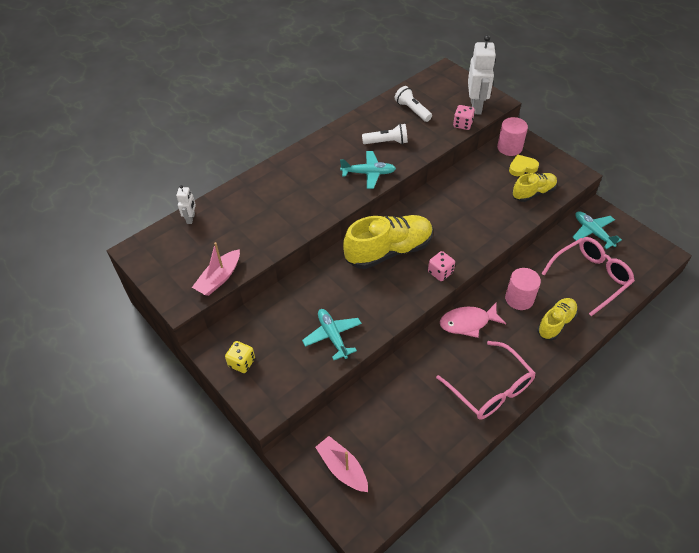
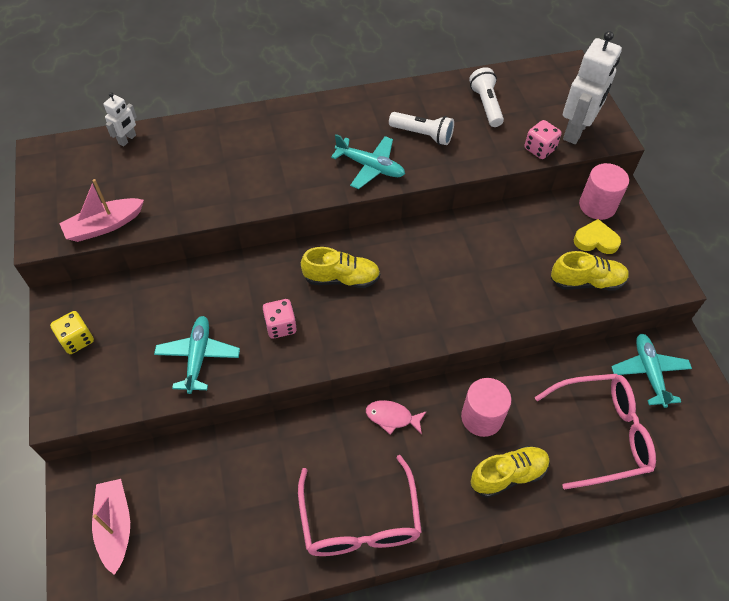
camera: 25 degrees right, 5 degrees up
yellow shoe [343,215,433,269] -> yellow shoe [301,247,380,288], size x0.58
pink dice [428,251,455,281] -> pink dice moved to [263,299,297,339]
pink fish [440,303,506,338] -> pink fish [366,400,427,435], size x0.65

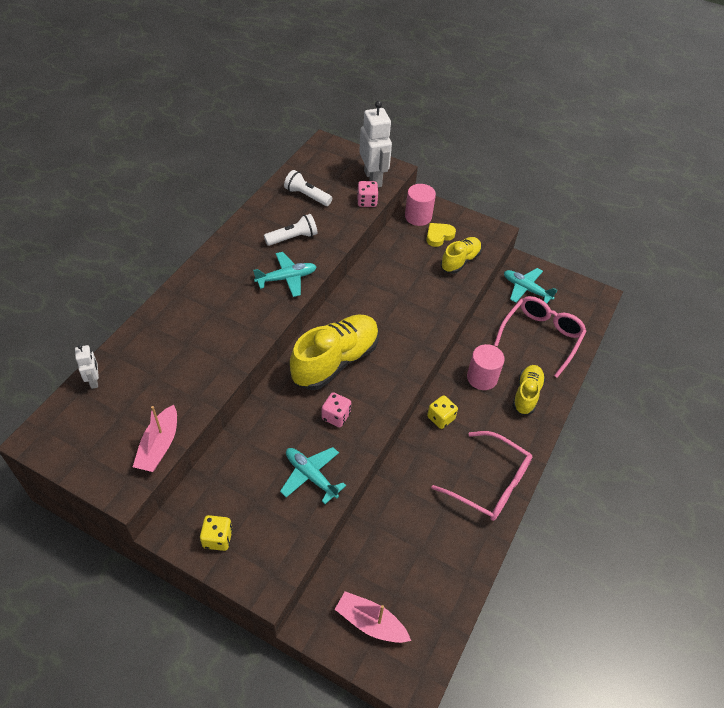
camera: 50 degrees left, 5 degrees down
yellow shoe [301,247,380,288] -> yellow shoe [290,315,379,390], size x1.72
pink fish [366,400,427,435] -> yellow dice [427,395,458,429]

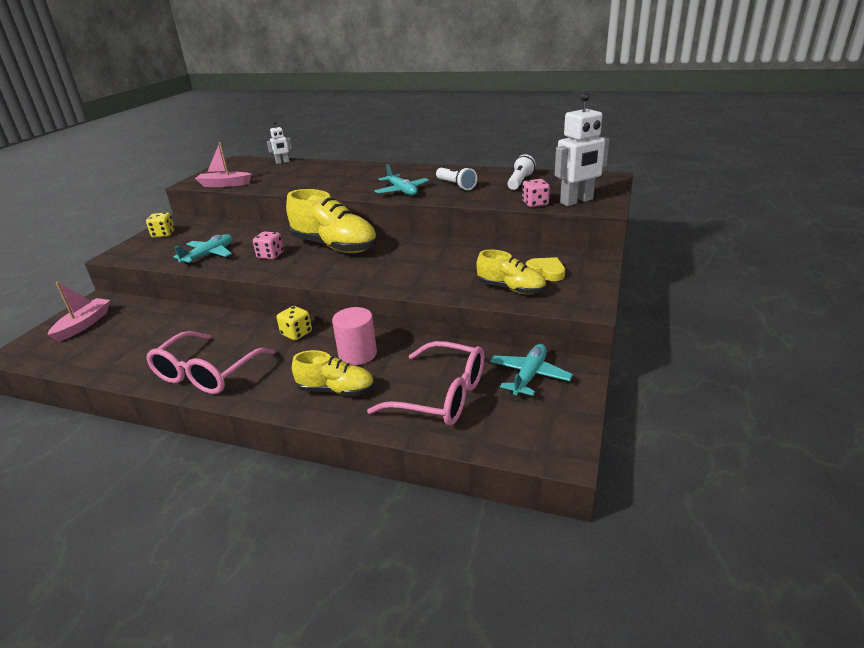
camera: 85 degrees right, 20 degrees down
pink cylinder [405,184,436,226] -> none

